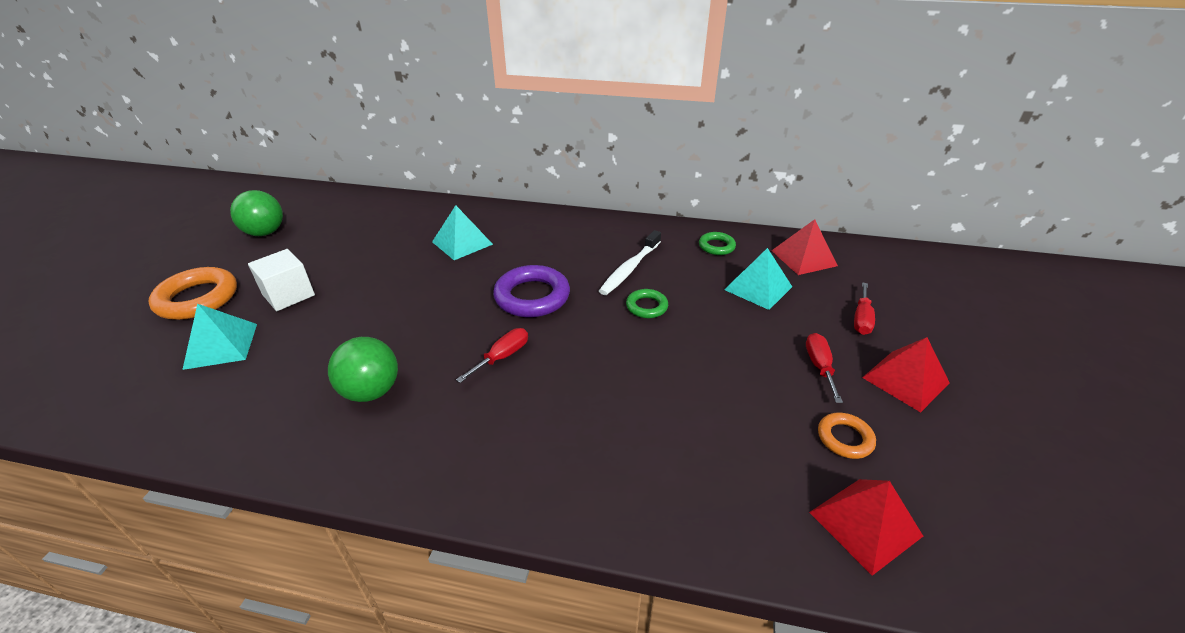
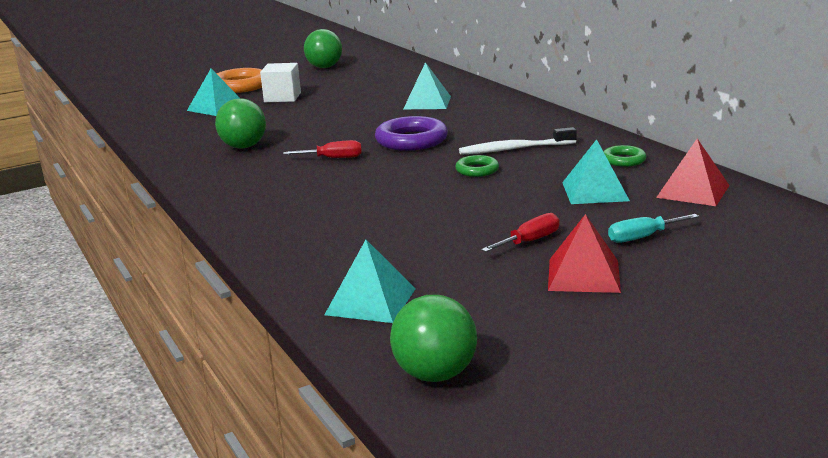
camera: 50 degrees right, 15 degrees down
red pyramid [809,479,923,576] -> turquoise pyramid [325,240,416,323]
orange ring [818,413,876,459] -> none
red screwdriver [854,282,875,335] -> turquoise screwdriver [608,214,699,243]
none -> green ball [390,295,477,382]

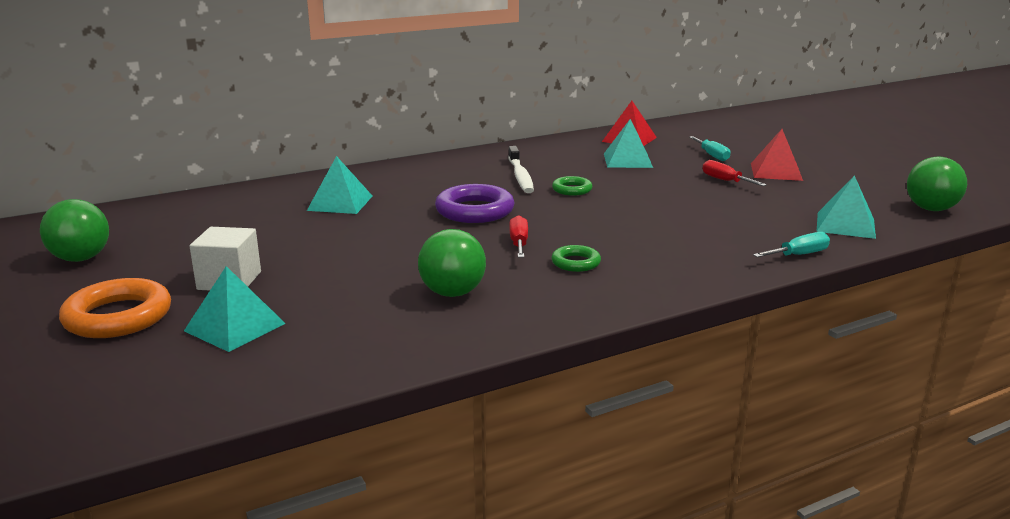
camera: 90 degrees left, 0 degrees up
green ring [603,145,646,167] -> green ring moved to [552,245,601,272]
none -> turquoise screwdriver [753,232,830,257]

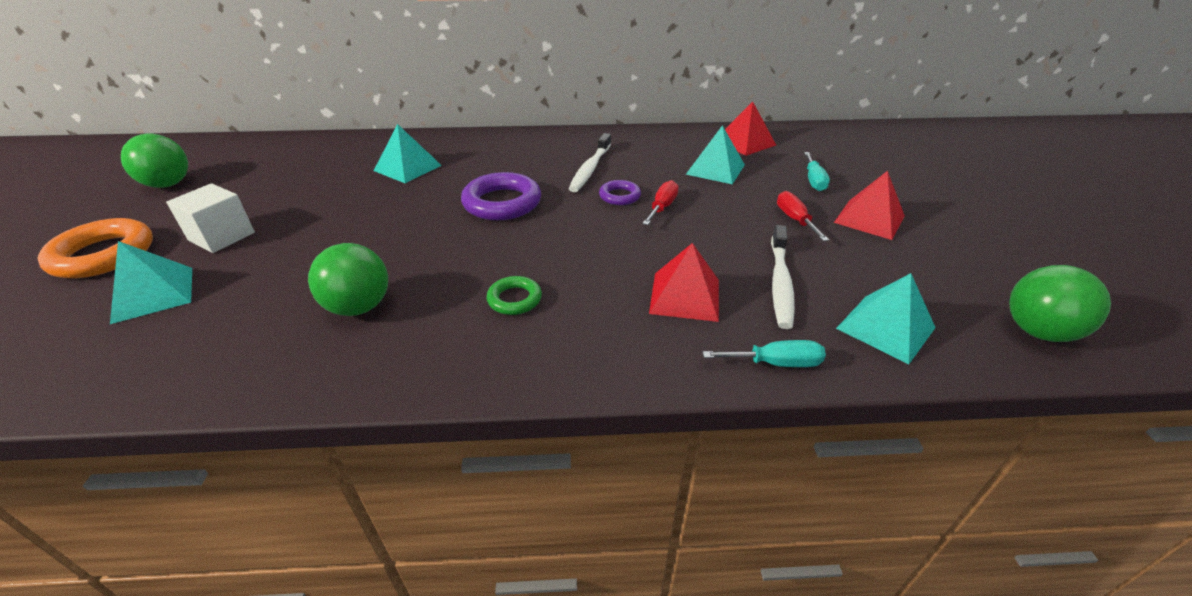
camera: 25 degrees right, 15 degrees up
red screwdriver [509,215,528,258] -> red screwdriver moved to [642,180,679,225]
green ring [552,176,592,196] -> purple ring [599,180,641,205]
none -> red pyramid [649,243,719,322]
none -> white toothbrush [771,225,795,329]

